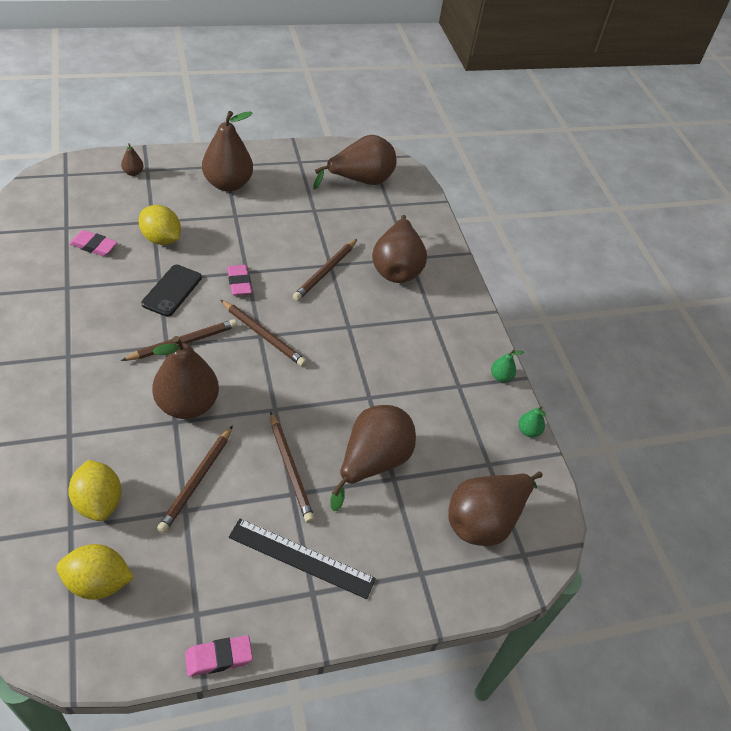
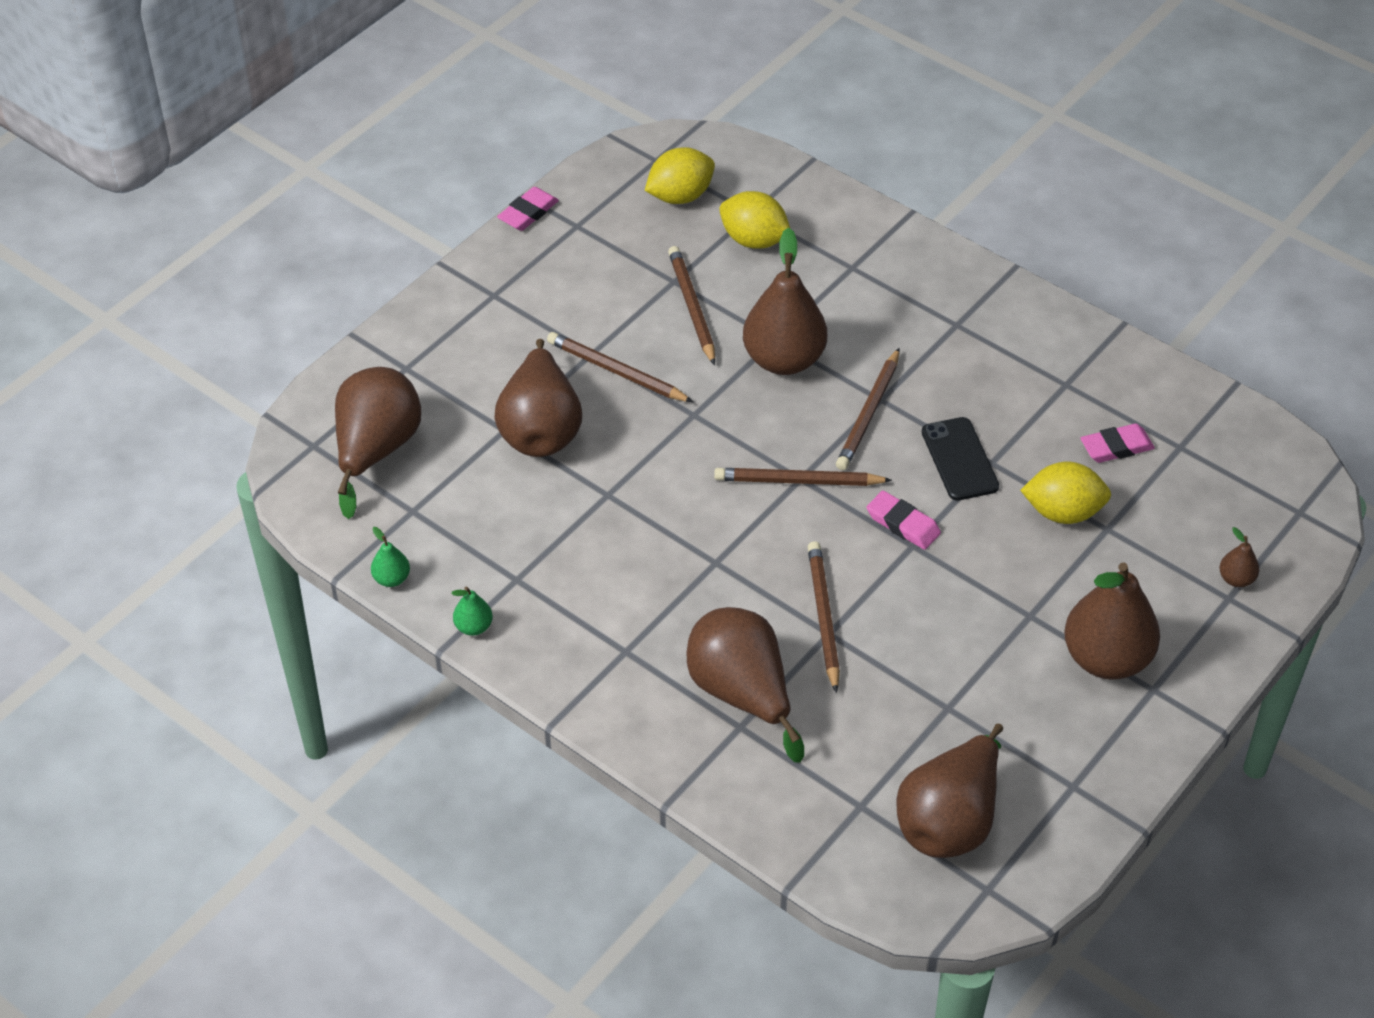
camera: 150 degrees right, 0 degrees up
black ruler [229,519,376,599] -> none

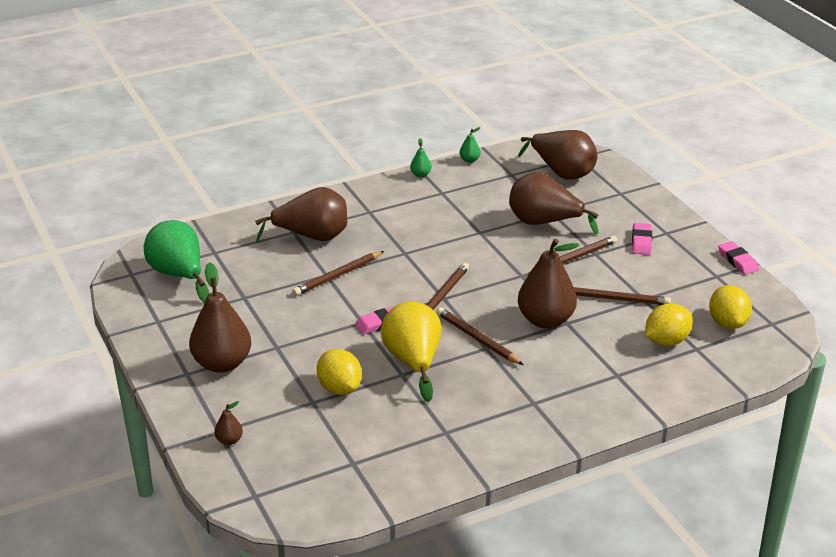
camera: 115 degrees right, 15 degrees down
brown pencil [808,541,840,693] -> brown pencil turned 120 degrees clockwise [292,251,384,296]
brown pear [896,724,1003,858] -> green pear [144,220,210,303]
black phone [922,417,999,501] -> yellow pear [381,301,442,403]
yellow lemon [1020,461,1111,524] -> yellow lemon turned 60 degrees counterclockwise [317,349,362,395]
pink eraser [1080,424,1155,463] -> pink eraser moved to [632,223,652,255]

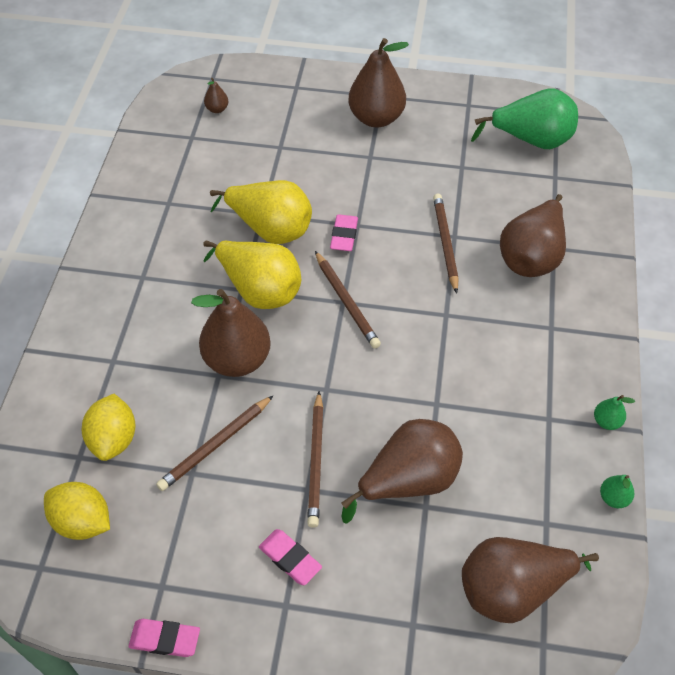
camera: 125 degrees right, 20 degrees up
brown pear [214,401,243,445] -> brown pear moved to [204,78,228,113]
yellow lemon [317,349,362,395] -> none
brown pencil [436,307,523,365] -> yellow pear [203,240,301,309]

